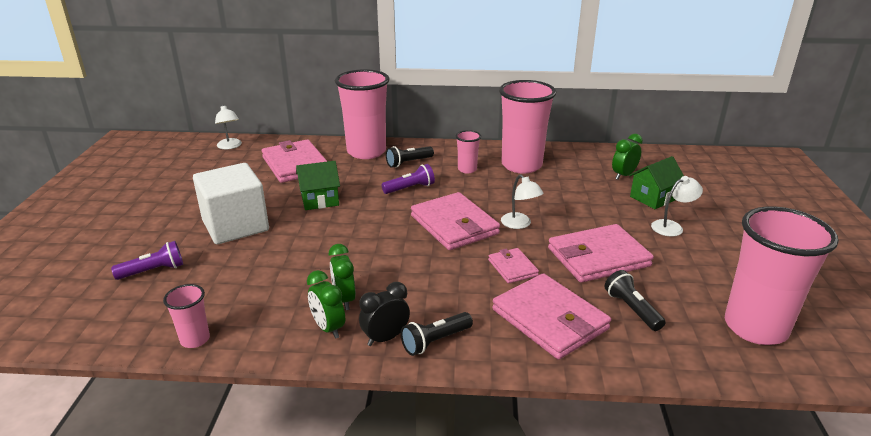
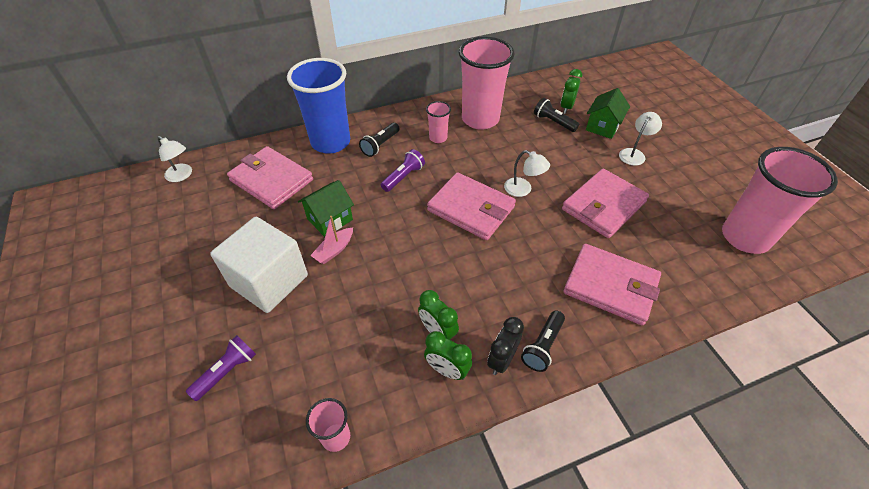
camera: 25 degrees left, 20 degrees up
pink cup [335,69,390,159] -> blue cup [287,58,350,154]
pink wallet [488,248,539,283] -> none
black flashlight [604,270,666,331] -> black flashlight moved to [534,98,579,132]
none -> pink boat [310,216,353,264]

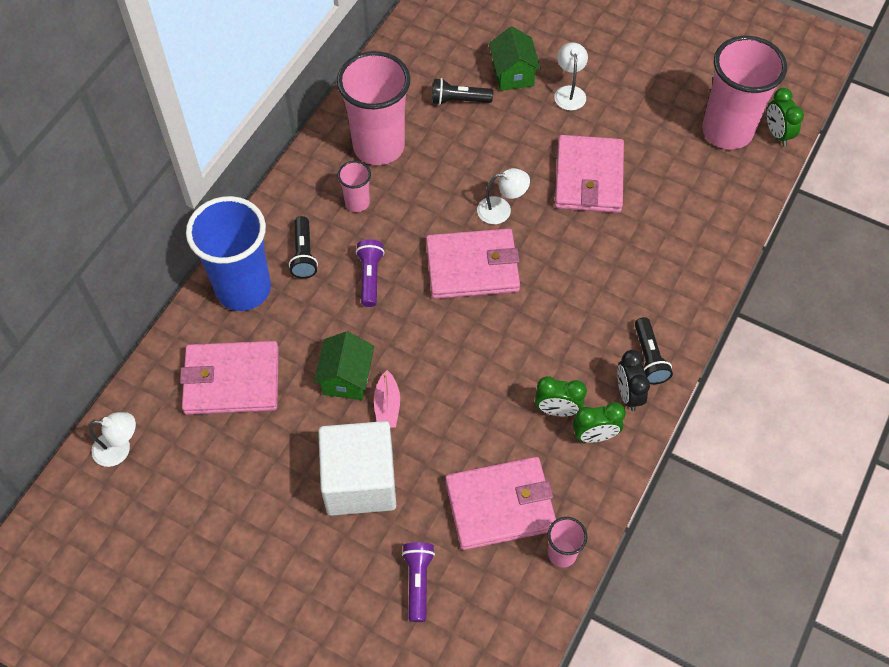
camera: 40 degrees left, 10 degrees up
green clock [561,69,582,114] -> green clock moved to [767,88,804,146]
pink wallet [563,244,661,326] -> pink wallet moved to [445,457,556,550]

